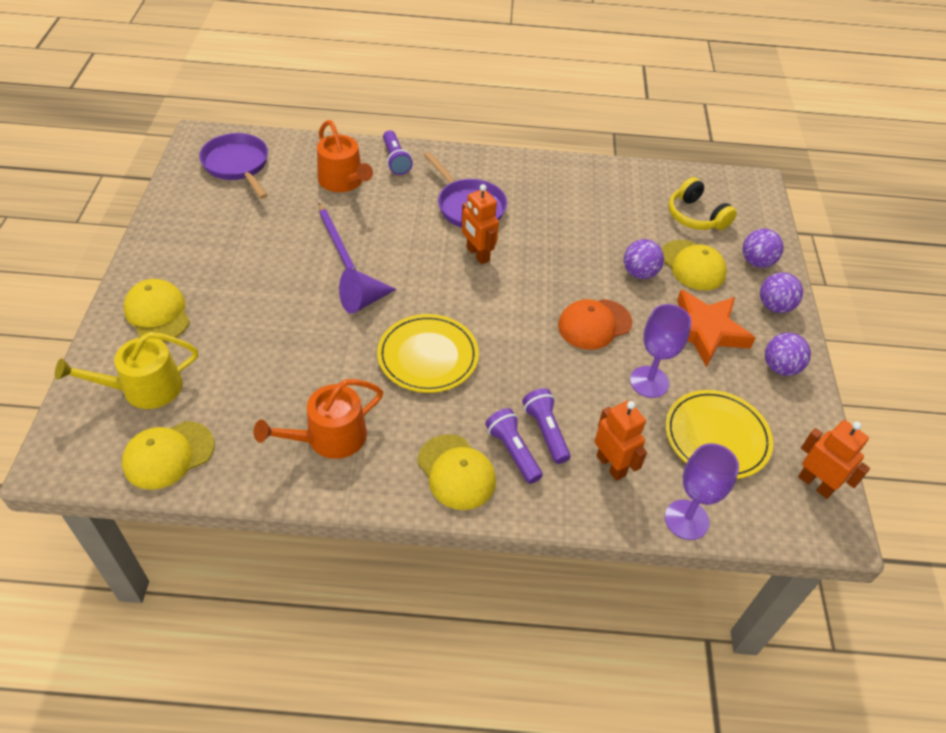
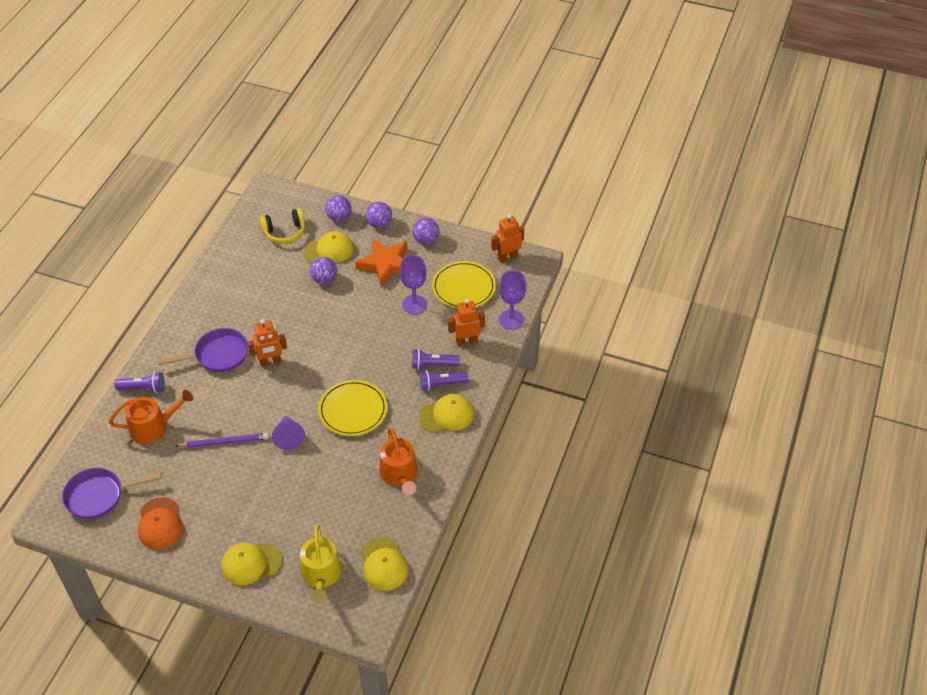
camera: 70 degrees left, 0 degrees up
orange cap [558,299,632,350] -> orange cap moved to [138,497,183,549]

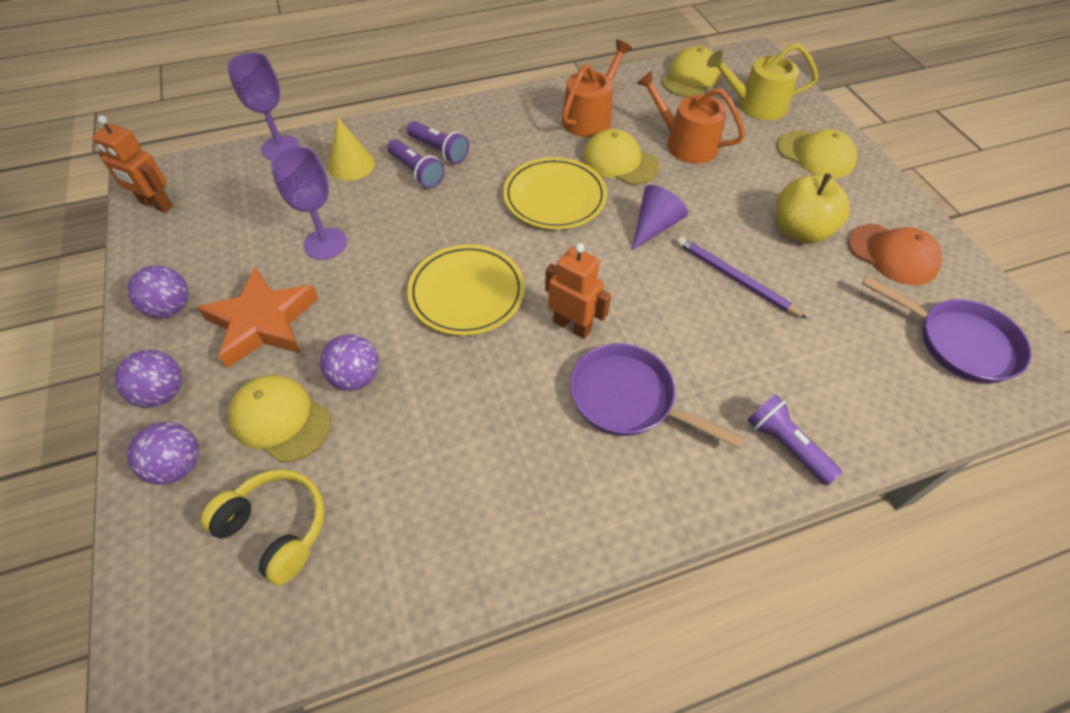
camera: 130 degrees left, 5 degrees up
orange watering can [109,390,193,444] -> orange watering can moved to [636,71,745,164]
orange cap [138,497,183,549] -> orange cap turned 90 degrees clockwise [848,224,942,285]
yellow watering can [300,525,342,603] -> yellow watering can turned 135 degrees counterclockwise [707,43,818,121]
yellow cap [419,394,474,433] -> yellow cap moved to [583,129,660,185]
yellow plate [432,261,496,308] -> yellow plate moved to [407,244,525,336]
orange robot [448,299,485,346] -> yellow cone [328,117,375,181]
none -> yellow apple [776,173,850,244]

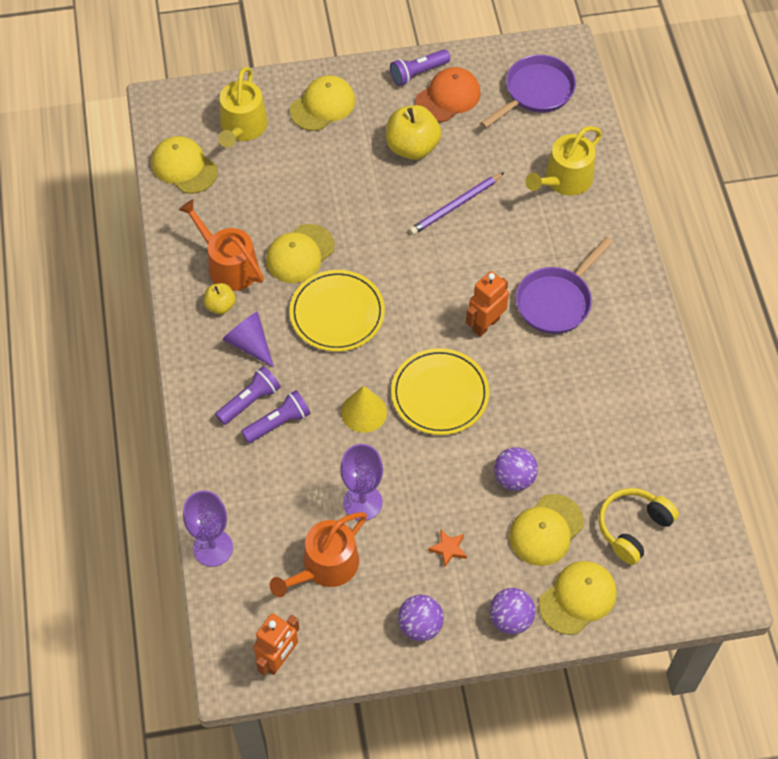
camera: 80 degrees left, 5 degrees up
purple ball [127,422,199,485] -> yellow cap [539,561,617,635]
orange star [197,267,319,368] -> orange star [428,529,467,567], size x0.41
yellow cone [328,117,375,181] -> yellow cone moved to [341,386,387,433]
purple cone [632,185,688,250] -> purple cone moved to [222,311,274,368]
orange watering can [636,71,745,164] -> orange watering can moved to [270,512,367,597]
purple flashlight [747,394,842,486] -> purple flashlight moved to [390,49,450,86]
none -> yellow apple [204,283,236,314]
none -> yellow watering can [525,126,602,195]

